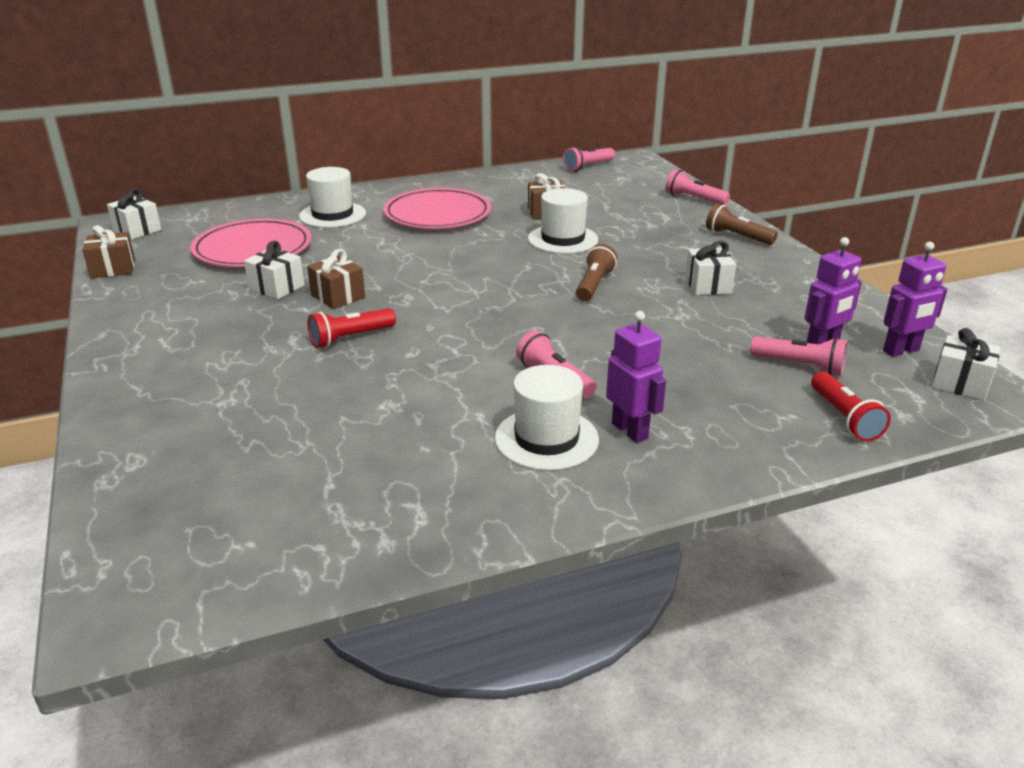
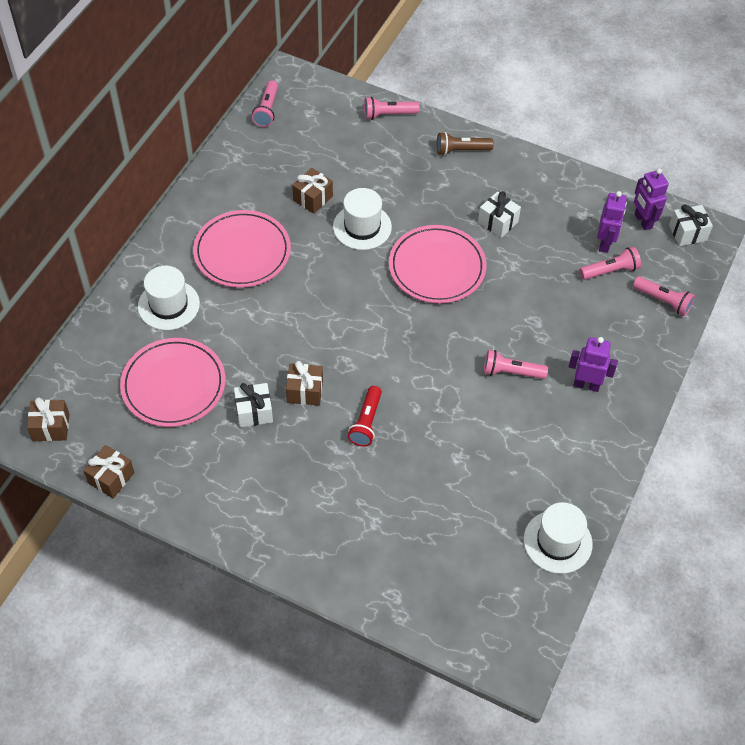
camera: 45 degrees left, 25 degrees up
white gift [107,189,161,240] -> brown gift [27,397,69,441]
white hat [495,365,599,471] -> white hat moved to [524,502,593,574]
brown flashlight [576,244,617,301] -> pink plate [389,225,486,303]
red flashlight [811,371,891,441] -> pink flashlight [633,276,695,316]
purple robot [883,242,947,357] -> purple robot turned 135 degrees clockwise [634,169,669,230]

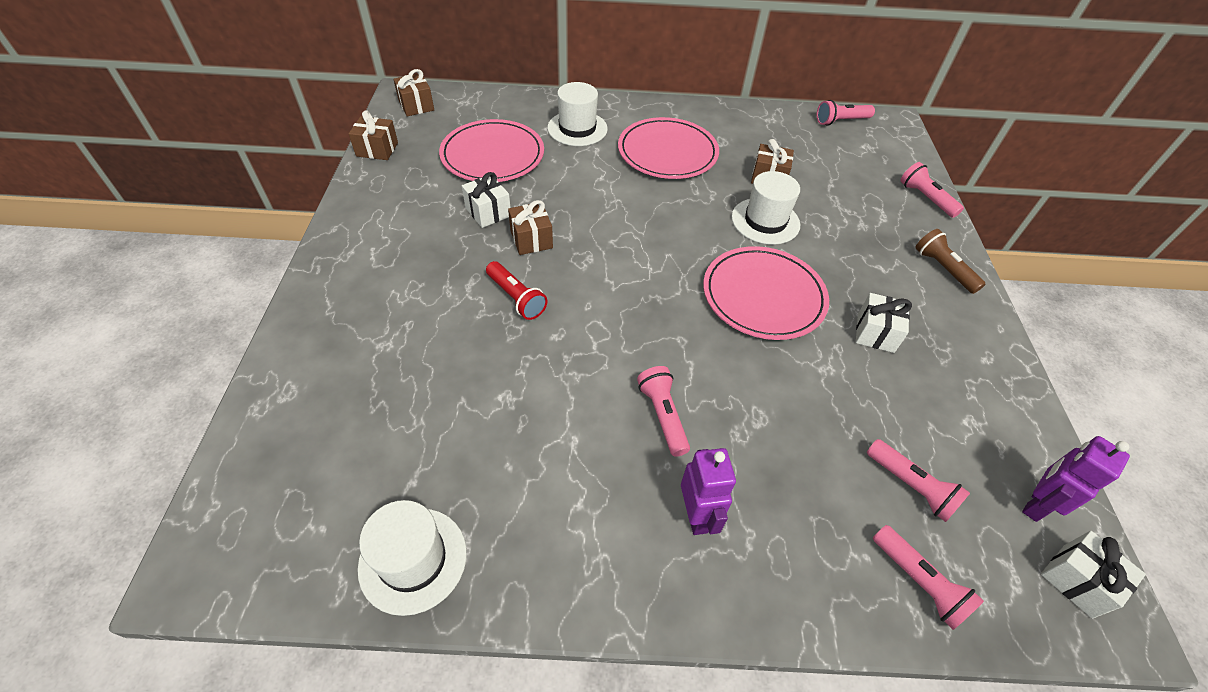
camera: 65 degrees right, 5 degrees down
red flashlight [348,386,382,447] -> red flashlight turned 120 degrees counterclockwise [486,261,547,320]
purple robot [597,191,627,253] -> none
pink flashlight [633,276,695,316] -> pink flashlight turned 45 degrees counterclockwise [873,525,984,630]

